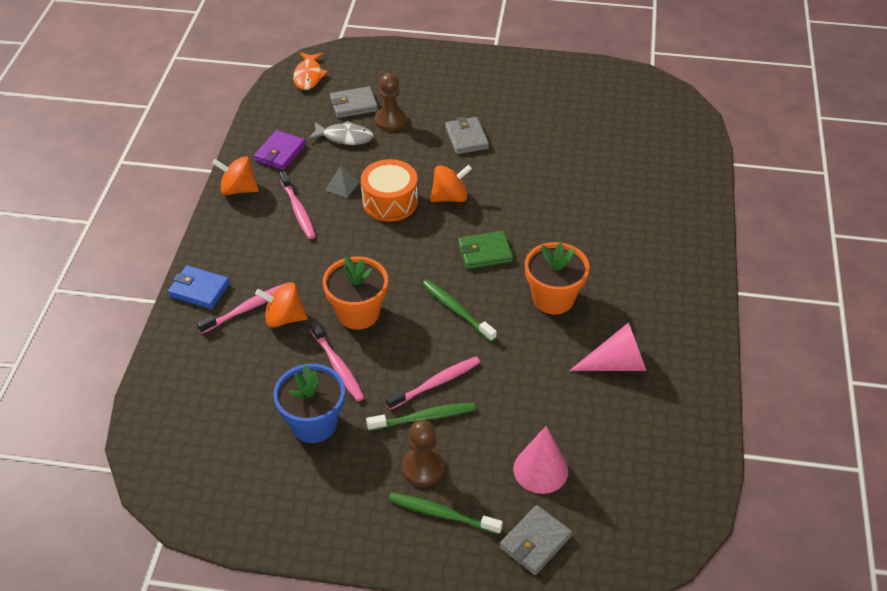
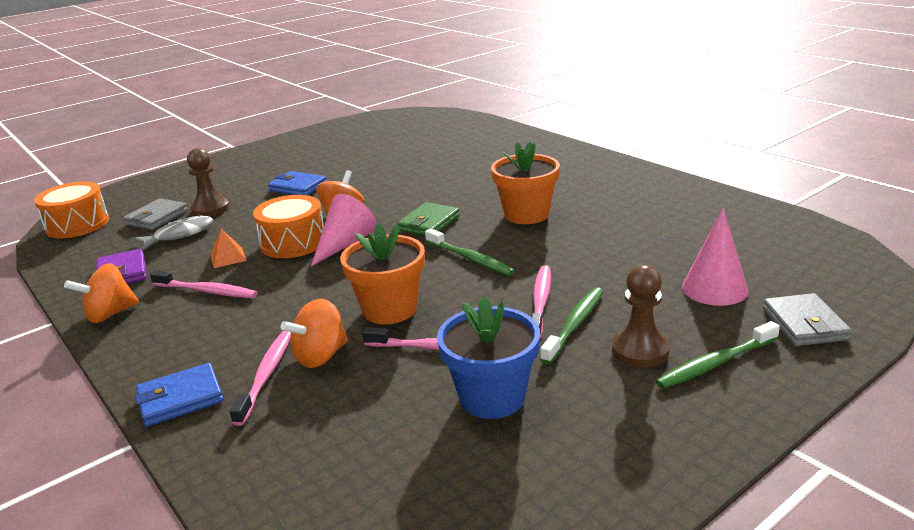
camera: 45 degrees left, 20 degrees down
orange fish [293,52,328,90] -> orange drum [34,181,109,239]
grey pyramid [325,166,359,198] -> orange pyramid [210,229,247,268]
green toothbrush [422,280,497,342] -> green toothbrush turned 135 degrees counterclockwise [425,228,515,276]
grey wallet [445,117,489,154] -> blue wallet [268,171,326,195]
pink cone [569,322,646,371] -> pink cone moved to [311,194,377,266]

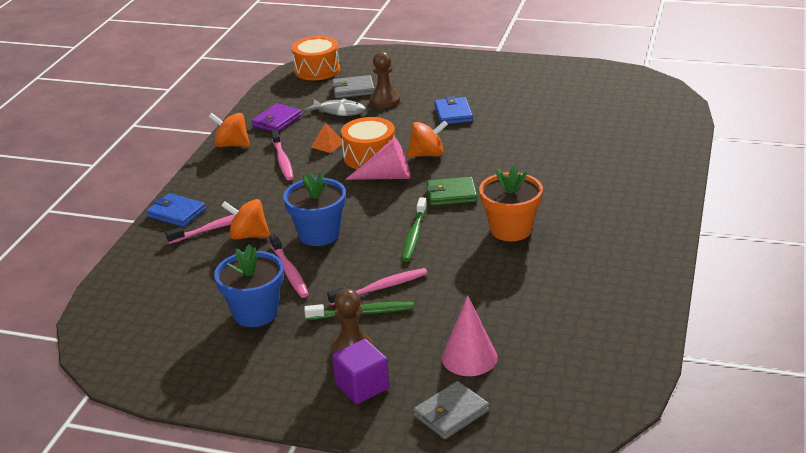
camera: 55 degrees right, 5 degrees up
orange flower pot [340,223,425,324] -> blue flower pot [283,172,346,246]
green toothbrush [656,321,780,389] -> purple cube [332,339,389,404]

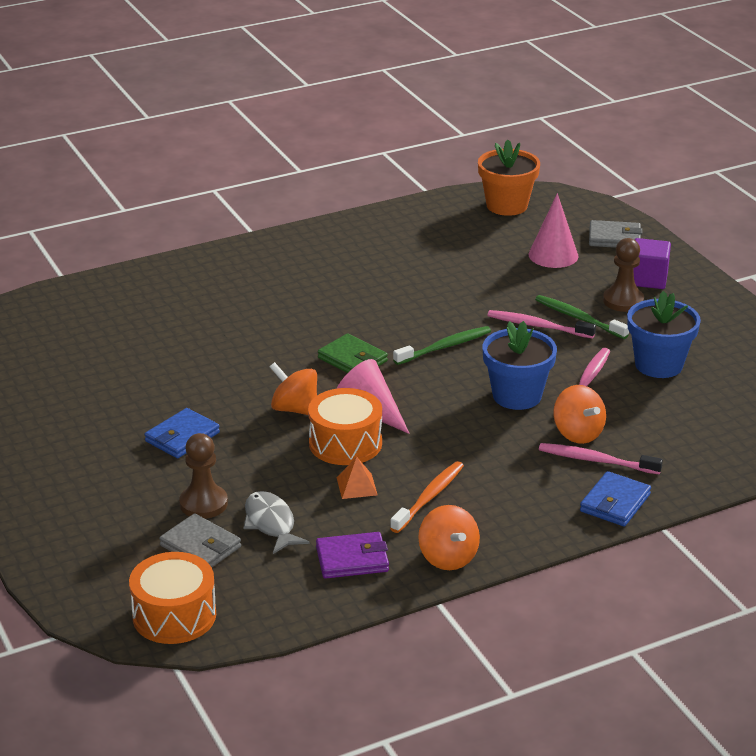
camera: 135 degrees left, 0 degrees up
blue wallet [146,193,206,227] -> blue wallet turned 45 degrees clockwise [580,471,651,526]
pink toothbrush [271,130,293,180] -> orange toothbrush [390,461,464,533]
orange flower pot [479,165,543,241] -> orange flower pot moved to [478,140,540,216]

